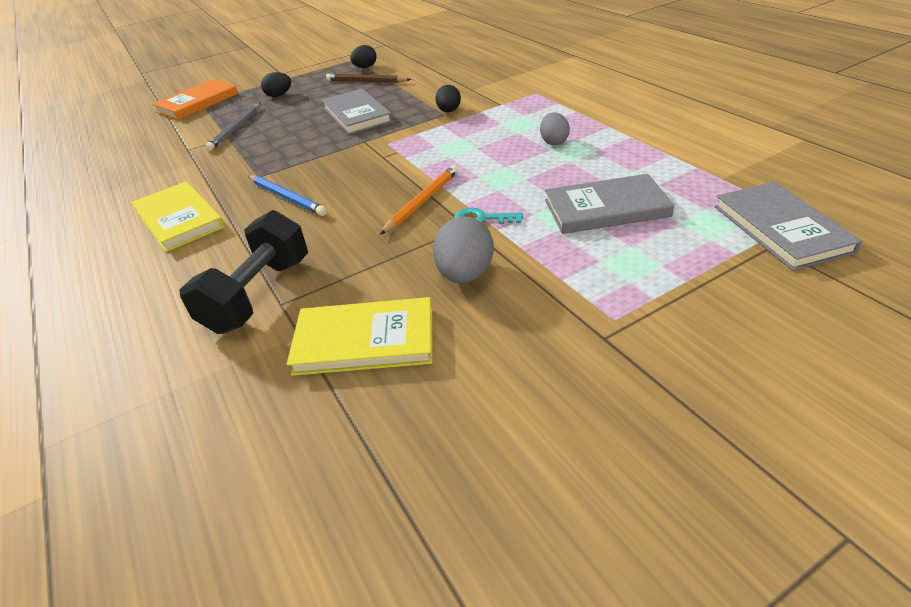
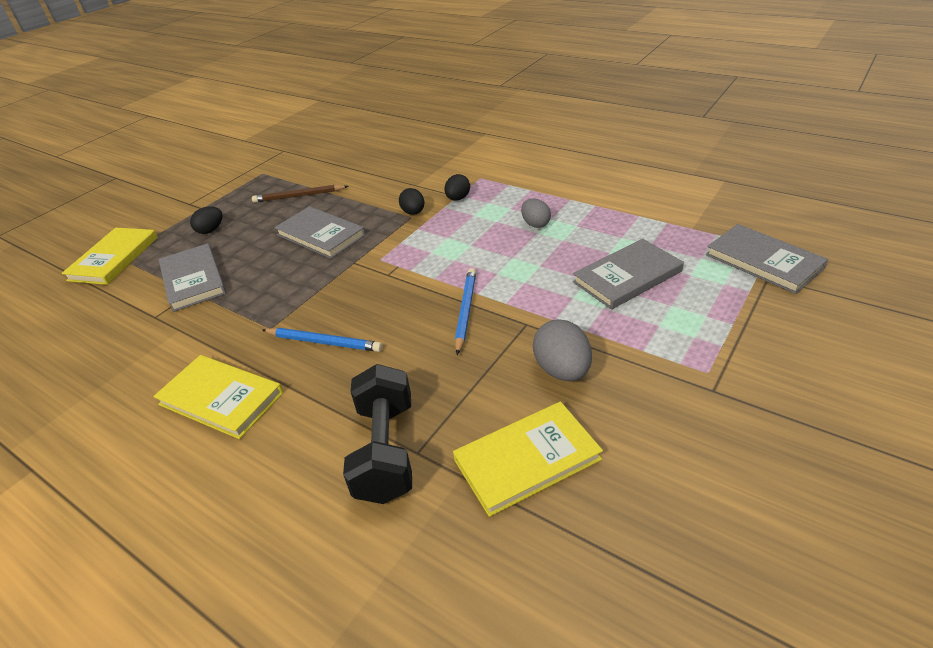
camera: 25 degrees left, 0 degrees up
orange book [152,79,238,120] -> yellow book [62,228,158,285]
grey pencil [205,103,261,151] -> grey book [159,243,226,312]
black egg [350,45,377,68] -> black egg moved to [444,174,470,201]
orange pencil [379,165,458,235] -> blue pencil [455,268,476,355]
turquoise key [454,208,523,224] -> none

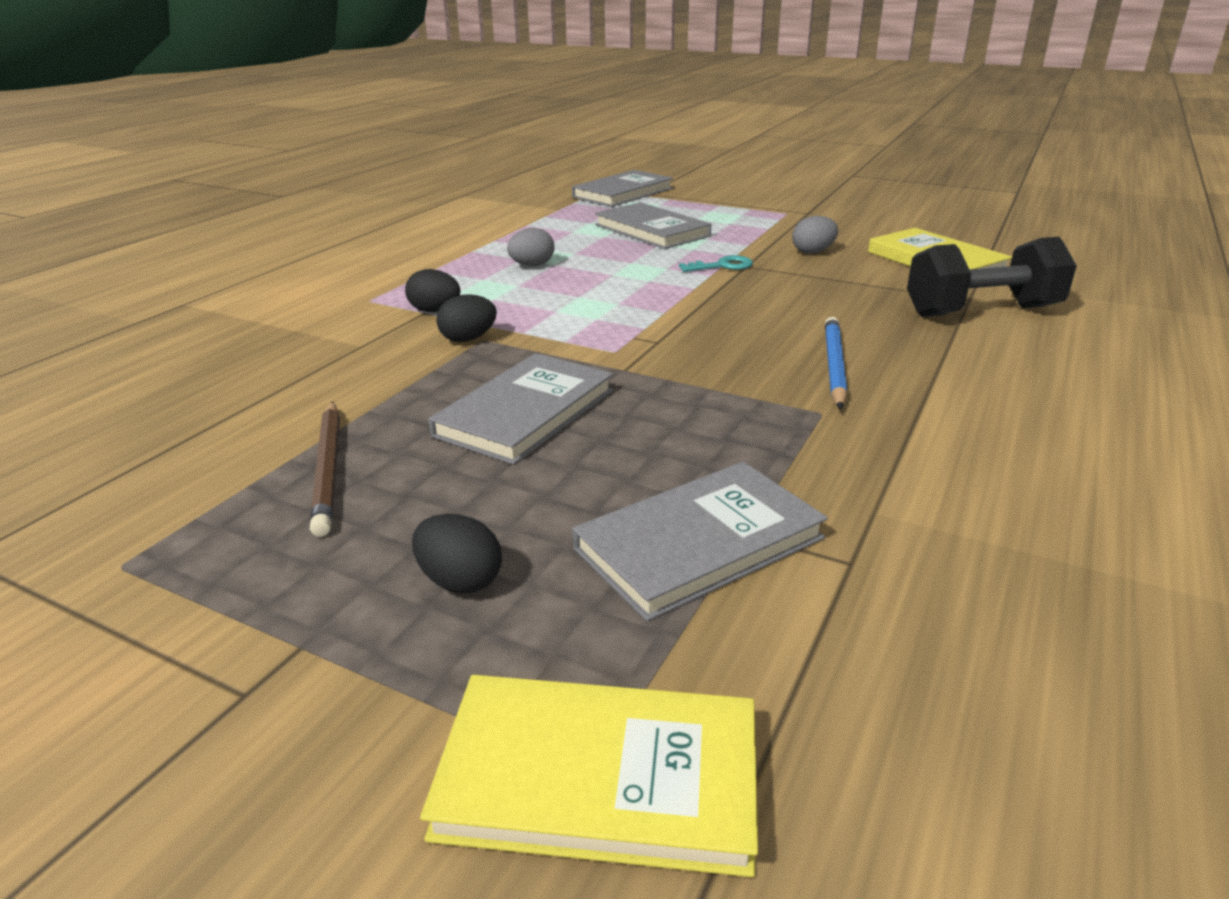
camera: 100 degrees left, 10 degrees down
yellow book [153,355,283,439] -> none
blue pencil [455,268,476,355] -> none
grey egg [533,319,592,381] -> grey egg [792,216,838,253], size x0.65
none -> turquoise key [679,255,753,272]

